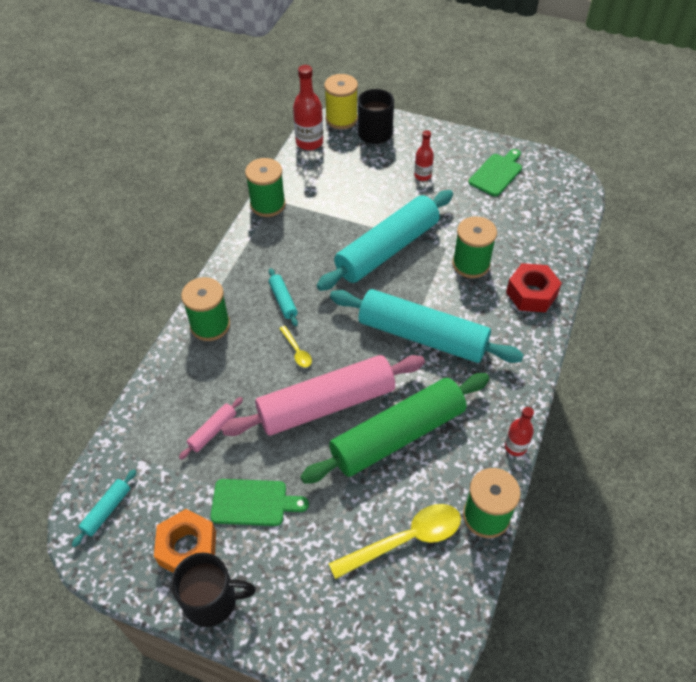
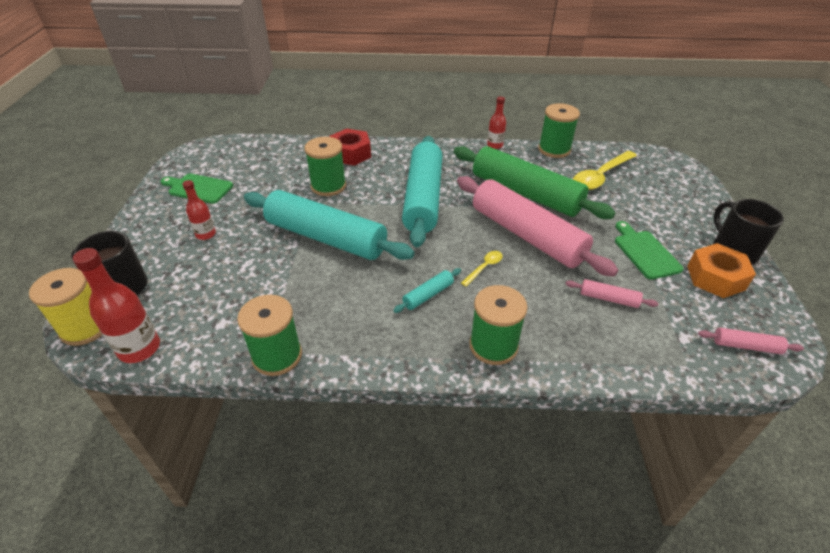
camera: 110 degrees left, 10 degrees down
turquoise rolling pin [72,469,136,547] -> pink rolling pin [698,328,804,354]
yellow spoon [328,504,461,579] -> yellow spoon turned 90 degrees counterclockwise [573,151,637,190]

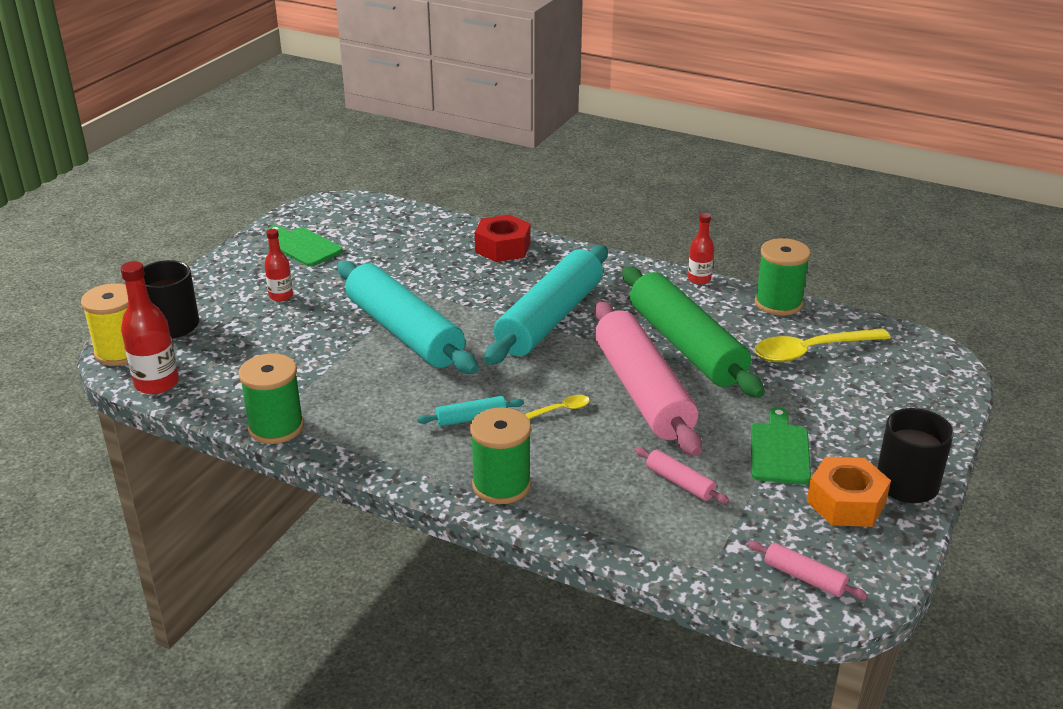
camera: 25 degrees right, 10 degrees down
green spool [304,137,346,196] -> none

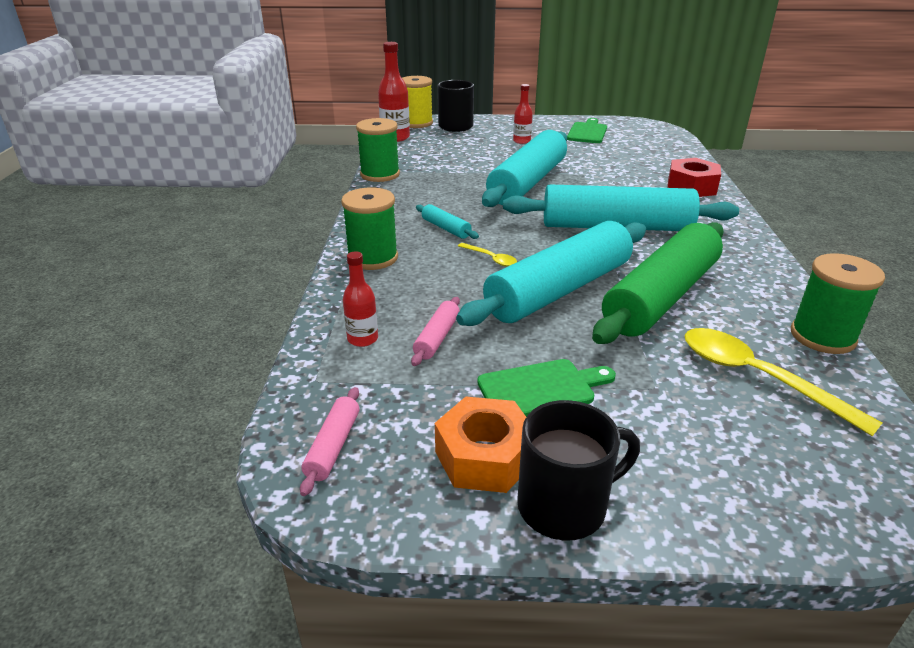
camera: 65 degrees right, 0 degrees up
pink rolling pin [595,302,702,456] -> turquoise rolling pin [456,221,646,326]
red bottle [688,213,714,285] -> red bottle moved to [343,251,378,347]

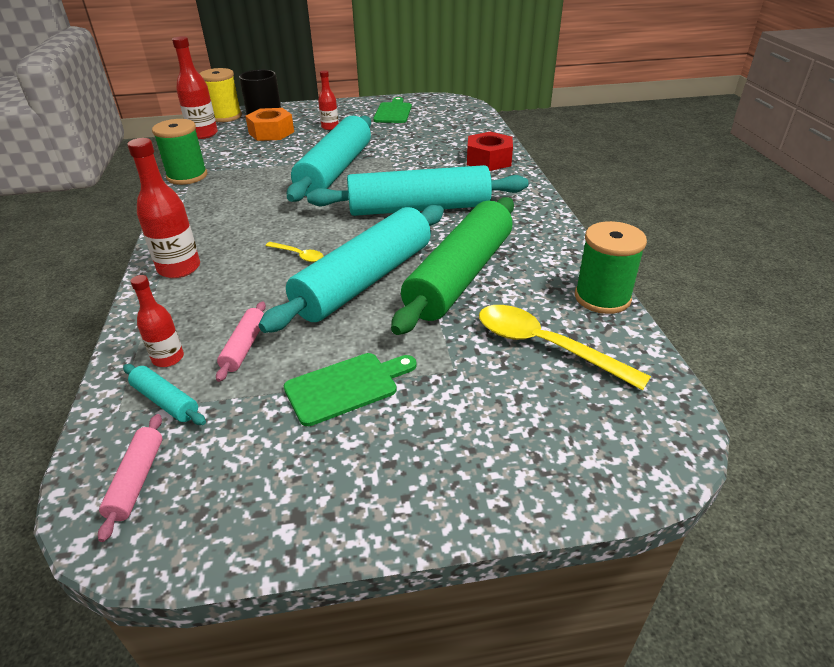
camera: 10 degrees left, 5 degrees up
green spool [341,188,398,270] -> red bottle [127,138,200,278]
turquoise rolling pin [416,204,479,239] -> turquoise rolling pin moved to [123,364,206,425]
orange nut [435,397,526,493] -> orange nut moved to [245,108,294,141]
black mug [517,400,640,541] -> none

